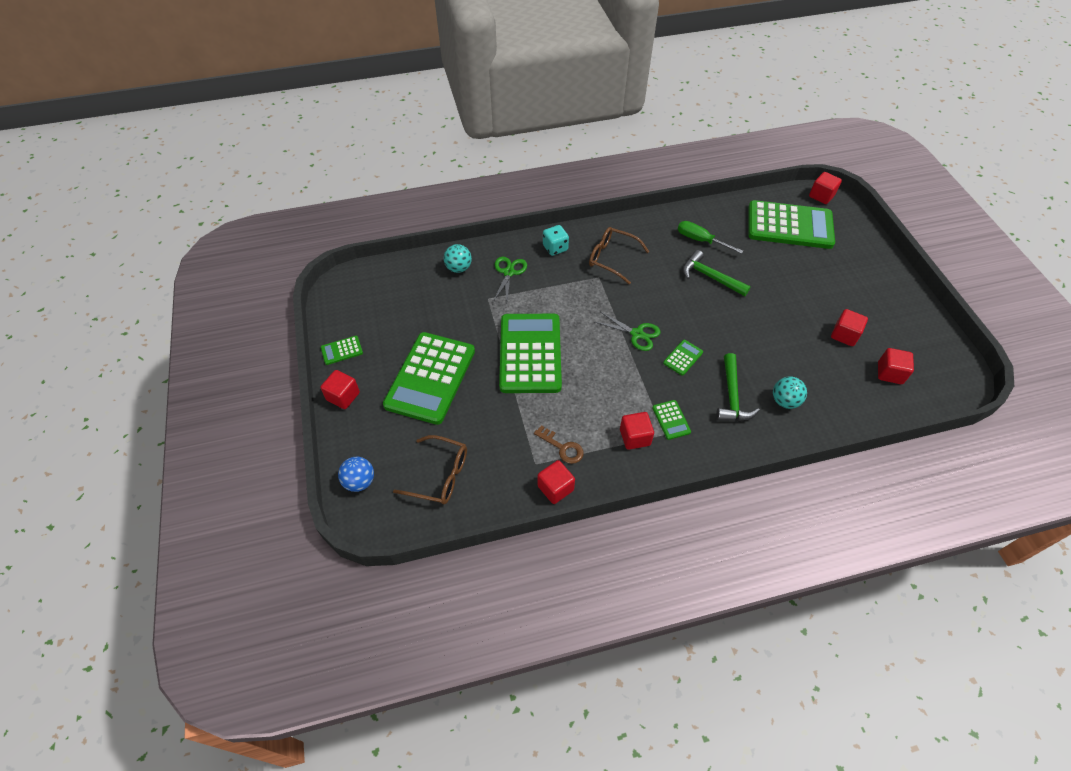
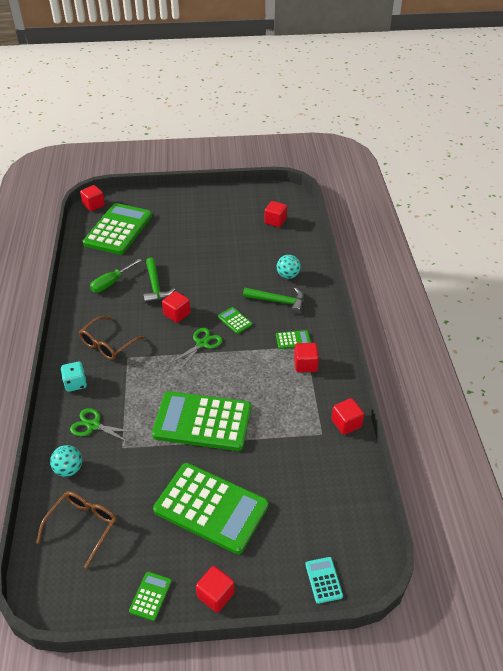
camera: 80 degrees left, 10 degrees down
green calculator [321,336,363,365] -> green calculator turned 150 degrees counterclockwise [129,572,172,621]
blue ball [338,457,374,492] -> turquoise calculator [305,557,343,604]
brown glasses [393,435,467,504] -> brown glasses moved to [36,491,117,569]
brown key [534,425,584,464] -> none
green hammer [683,250,751,296] -> green hammer turned 60 degrees counterclockwise [143,258,175,303]
red cube [831,309,868,346] -> red cube moved to [162,291,191,323]

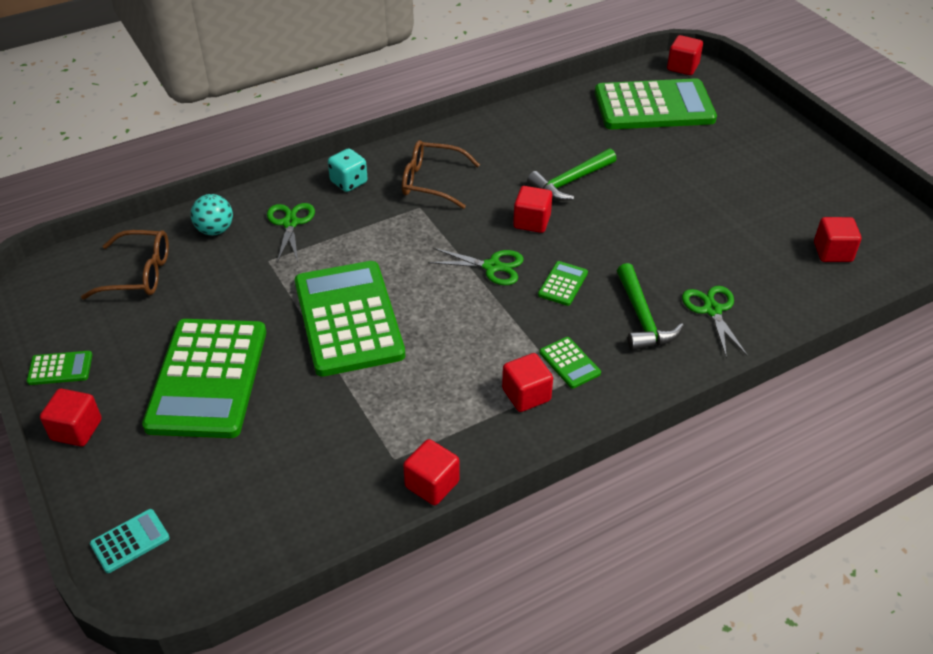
camera: 65 degrees right, 0 degrees up
green screwdriver [90,259,142,293] -> none
turquoise ball [277,255,301,279] -> green scissors [682,286,748,359]

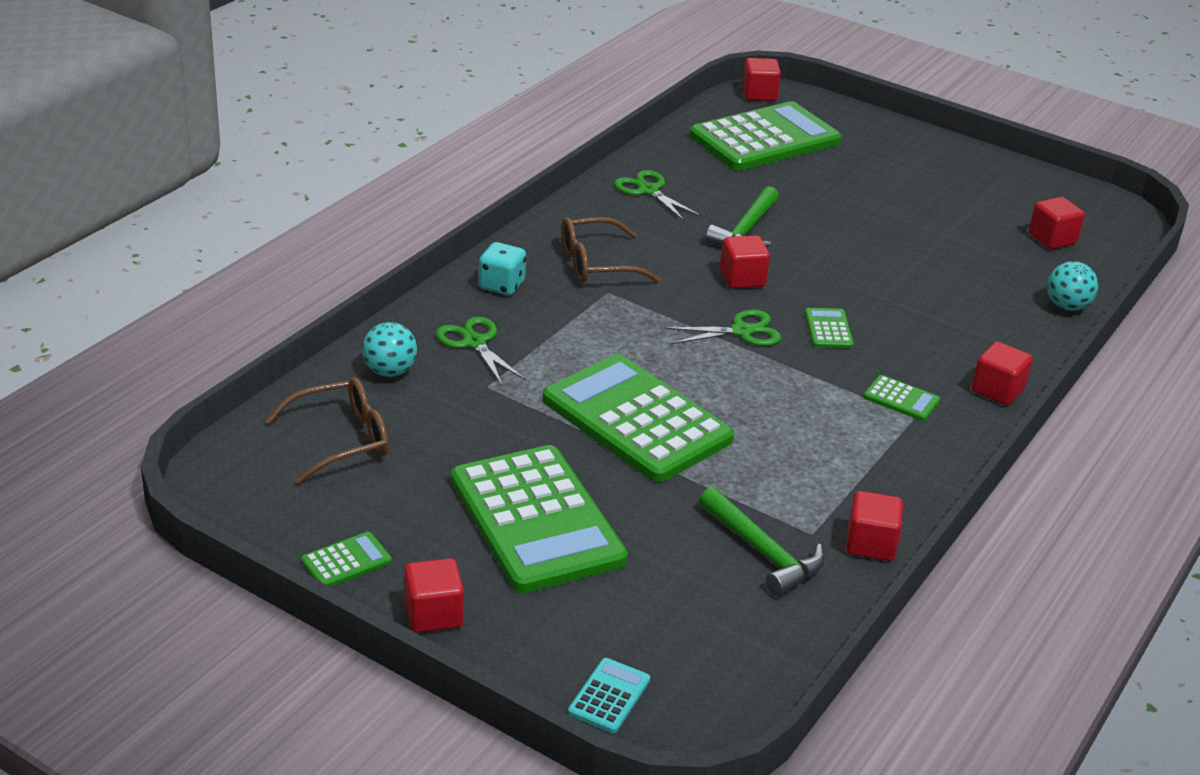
camera: 30 degrees left, 10 degrees down
red cube [502,353,553,412] -> red cube moved to [972,342,1033,406]
green hammer [617,263,684,351] -> green hammer moved to [699,487,825,596]
green scissors [682,286,748,359] -> green scissors moved to [614,170,702,222]
none -> turquoise ball [1047,261,1098,311]

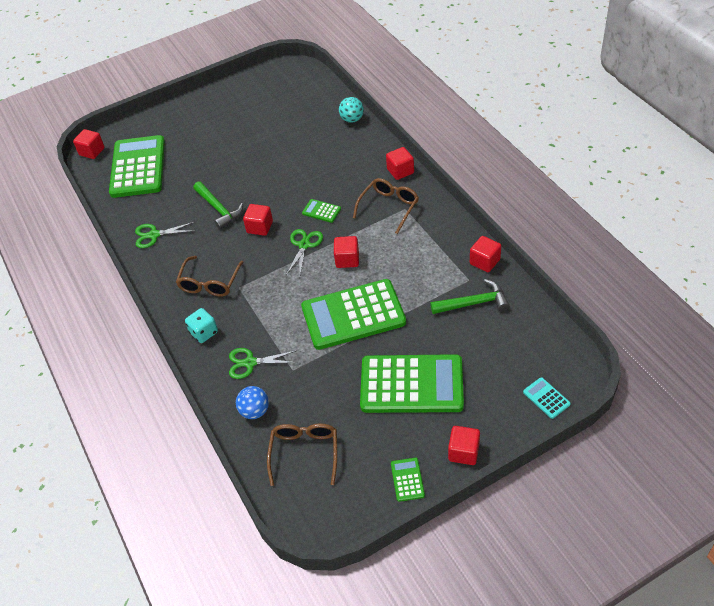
camera: 55 degrees left, 15 degrees up
turquoise ball [362,322,417,377] -> blue ball [236,386,269,419]
green calculator [863,375,940,421] -> brown glasses [353,178,419,234]
red cube [1029,197,1085,249] -> red cube moved to [334,236,359,268]

